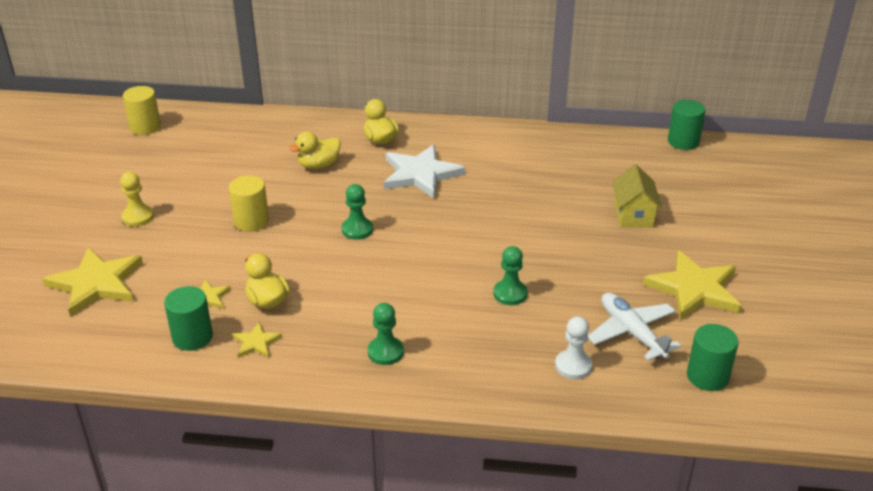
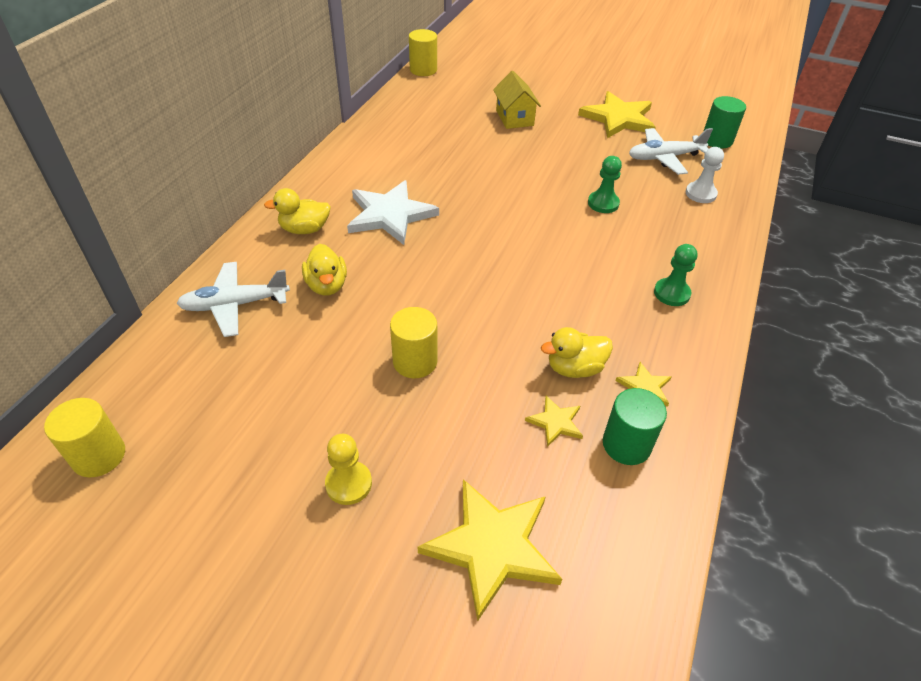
camera: 75 degrees left, 10 degrees up
green pawn [342,184,373,240] -> none
yellow house [612,164,662,227] -> yellow house turned 60 degrees clockwise [493,71,541,129]
green cylinder [668,100,706,150] -> yellow cylinder [409,29,437,76]
none -> white plane [176,262,290,337]

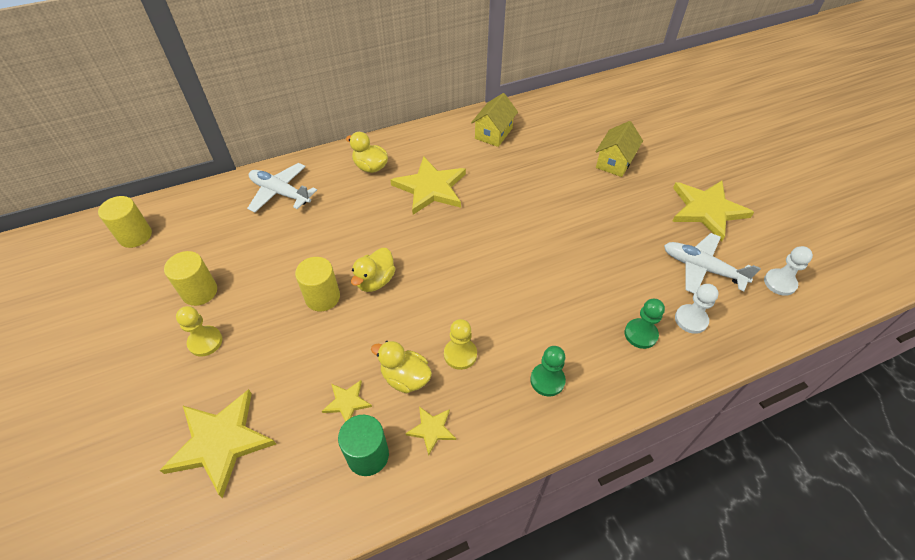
camera: 45 degrees right, 5 degrees up
yellow duck [302,244,347,296] -> yellow duck moved to [351,248,396,292]
white star [347,180,439,245] -> yellow star [390,156,466,215]
yellow cylinder [409,29,437,76] -> yellow cylinder moved to [164,251,217,306]
green pawn [588,156,622,213] -> green pawn moved to [625,299,665,349]
green cylinder [703,96,746,149] -> white pawn [764,246,813,296]
none -> yellow pawn [444,319,477,370]
none -> yellow house [471,93,518,147]

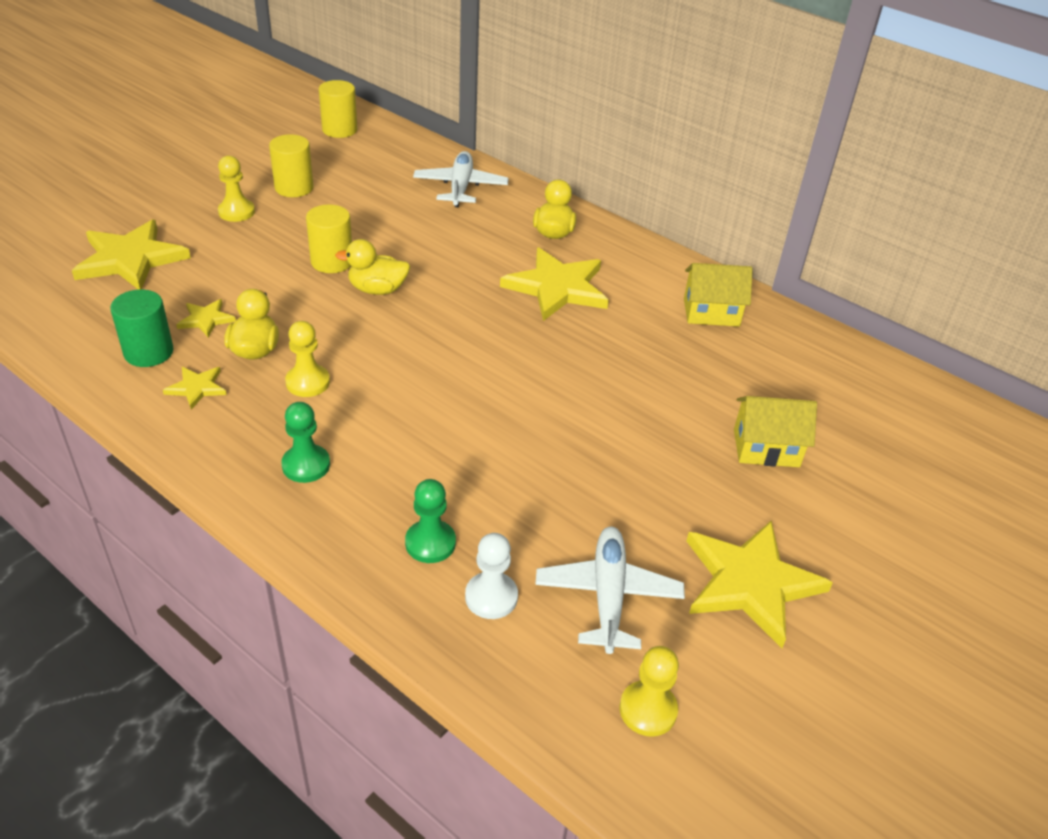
camera: 60 degrees right, 10 degrees down
white pawn [764,246,813,296] -> yellow pawn [620,646,679,737]

